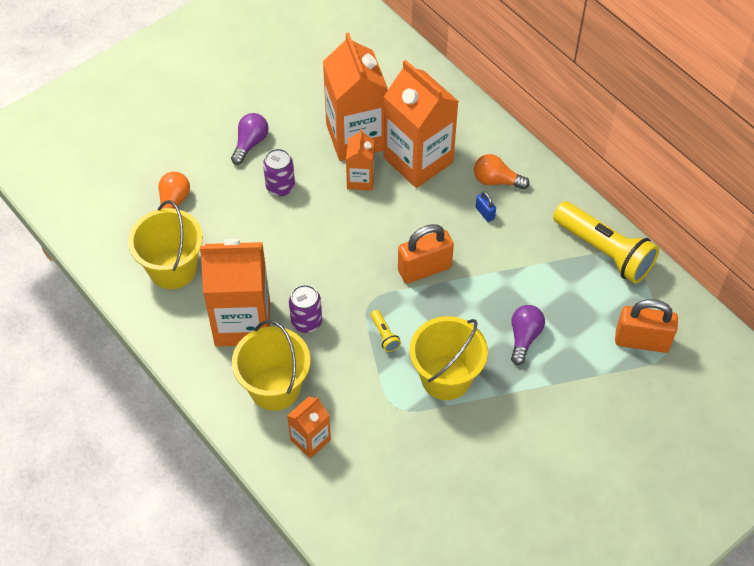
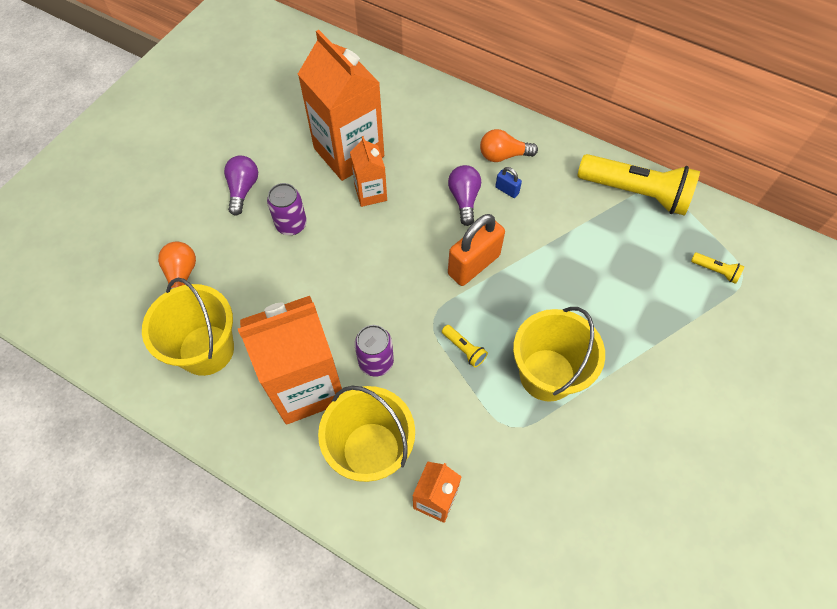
camera: 20 degrees left, 5 degrees up
orange carton [384,60,459,188] -> none
purple light bulb [511,305,545,365] -> purple light bulb moved to [448,165,481,226]
orange padlock [615,299,678,353] -> yellow flashlight [691,252,744,284]

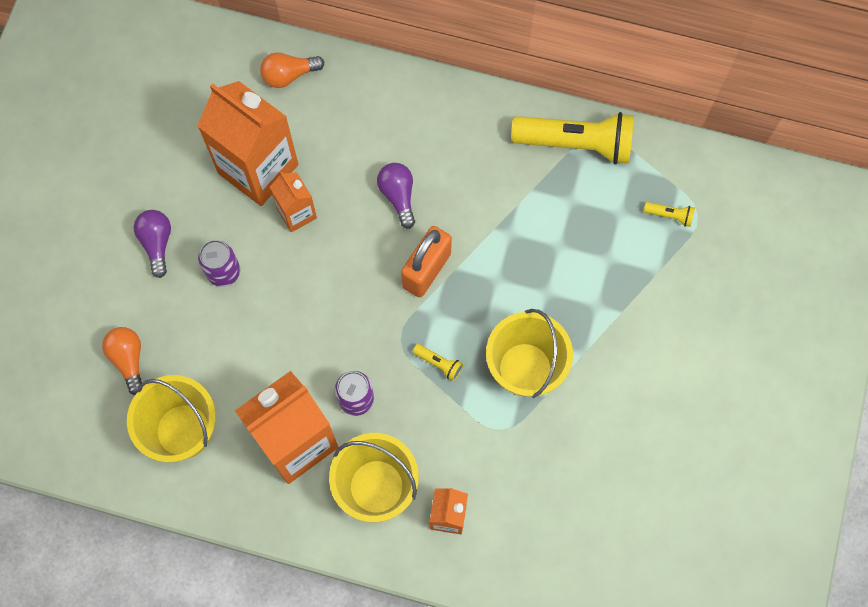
camera: 15 degrees left, 10 degrees up
orange light bulb [480,129,538,162] -> orange light bulb moved to [260,52,324,88]
blue padlock [495,167,522,198] -> none

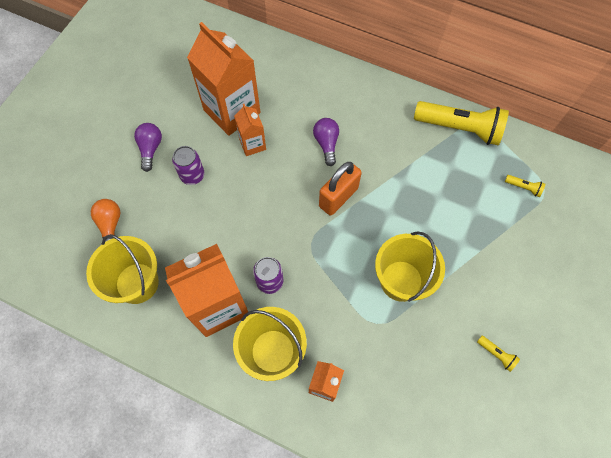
camera: 10 degrees right, 5 degrees down
orange light bulb [260,52,324,88] -> none
yellow flashlight [413,344,463,381] -> yellow flashlight moved to [477,336,520,372]

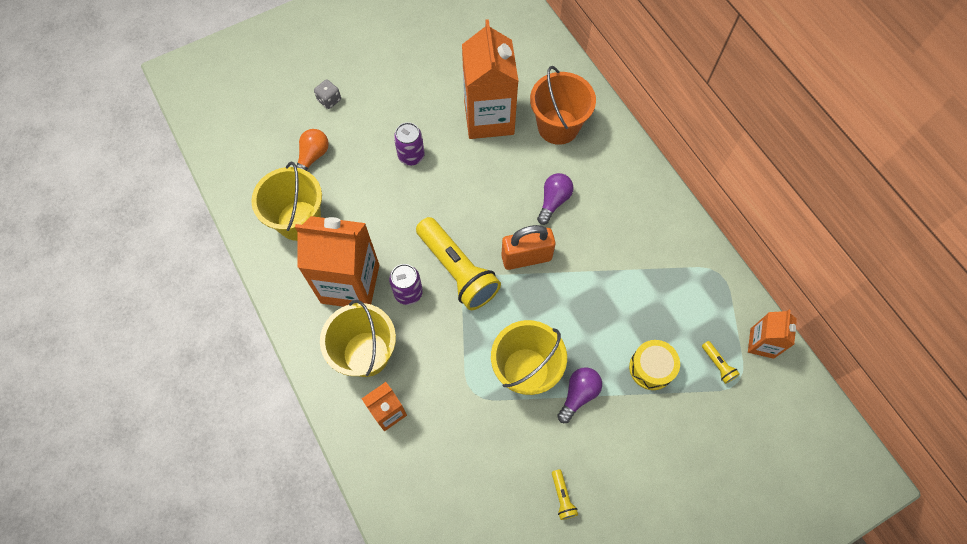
camera: 35 degrees right, 0 degrees up
purple light bulb [134,123,162,172] -> purple light bulb moved to [557,367,602,423]
orange carton [234,104,266,156] -> orange carton moved to [748,310,797,359]
yellow flashlight [414,101,509,145] -> yellow flashlight moved to [416,217,501,310]
none -> grey dice [314,80,341,109]
none -> orange bucket [530,66,596,145]
none -> yellow drum [629,340,680,390]

